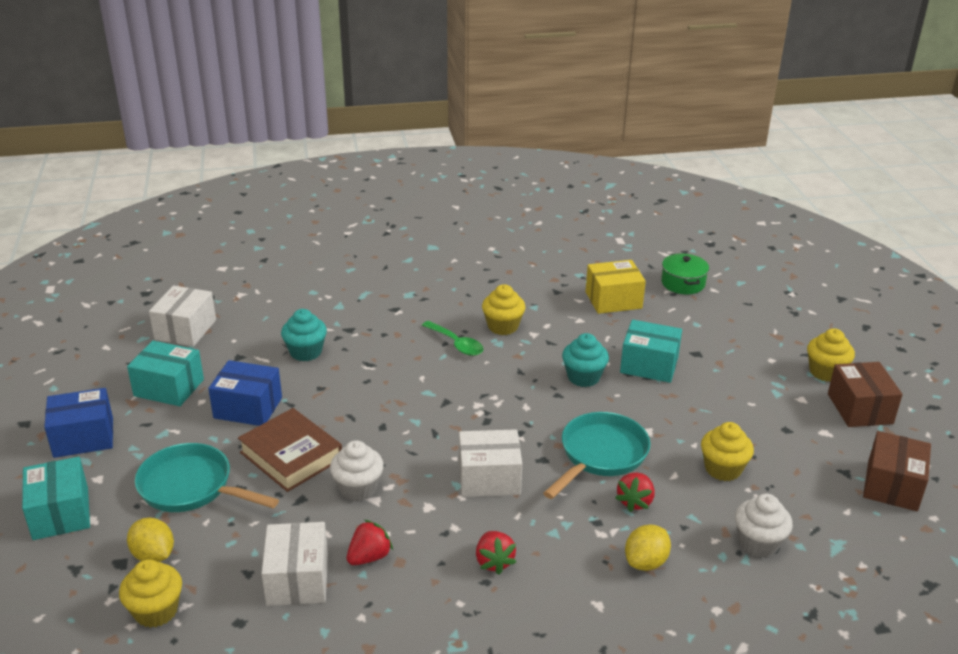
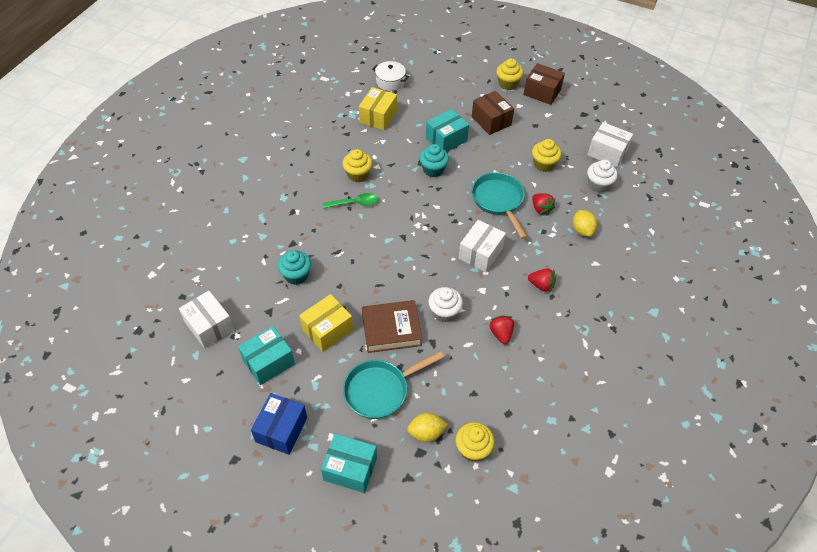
camera: 55 degrees left, 20 degrees up
blue box [208,360,282,426] -> yellow box [299,294,353,352]
white box [261,522,328,606] -> white box moved to [587,122,633,167]
green pot [661,253,709,294] -> white pot [372,61,409,91]
brown box [863,431,931,511] -> brown box moved to [472,91,514,135]

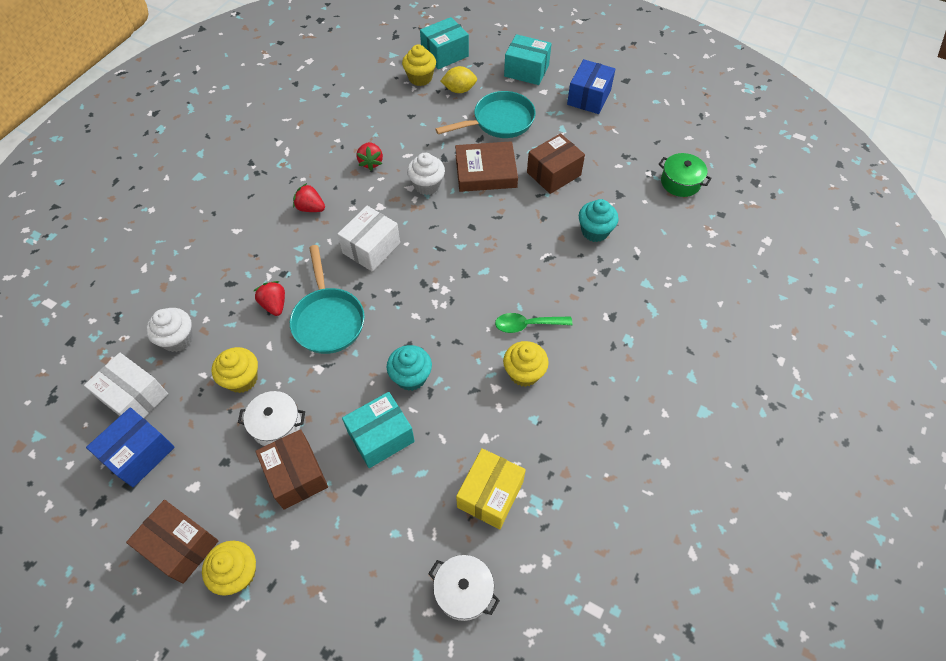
camera: 175 degrees left, 5 degrees up
white box [179,291,234,349] -> green pot [658,153,712,197]
turquoise box [238,326,295,385] -> turquoise box moved to [420,17,469,69]
yellow box [299,294,353,352] -> brown box [527,133,585,194]
yellow lemon [573,210,597,237] -> none
none -> blue box [86,407,175,487]
none -> white pot [238,391,305,446]

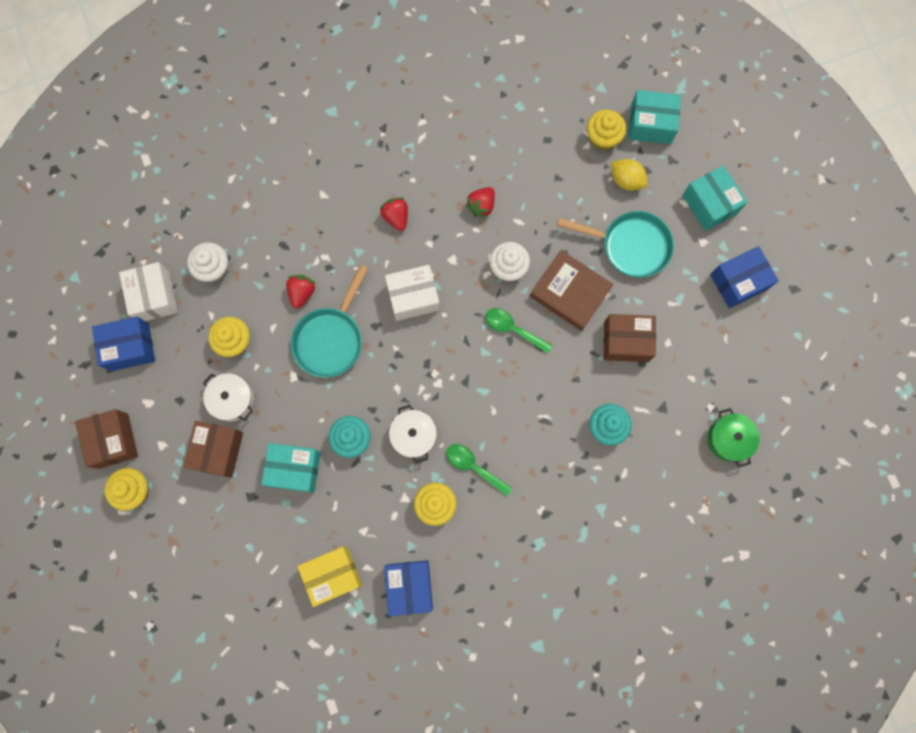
camera: 40 degrees right, 20 degrees up
white pot [428,555,500,621] -> white pot moved to [389,405,437,464]
none -> blue box [384,560,433,616]
none -> green spoon [485,308,553,354]

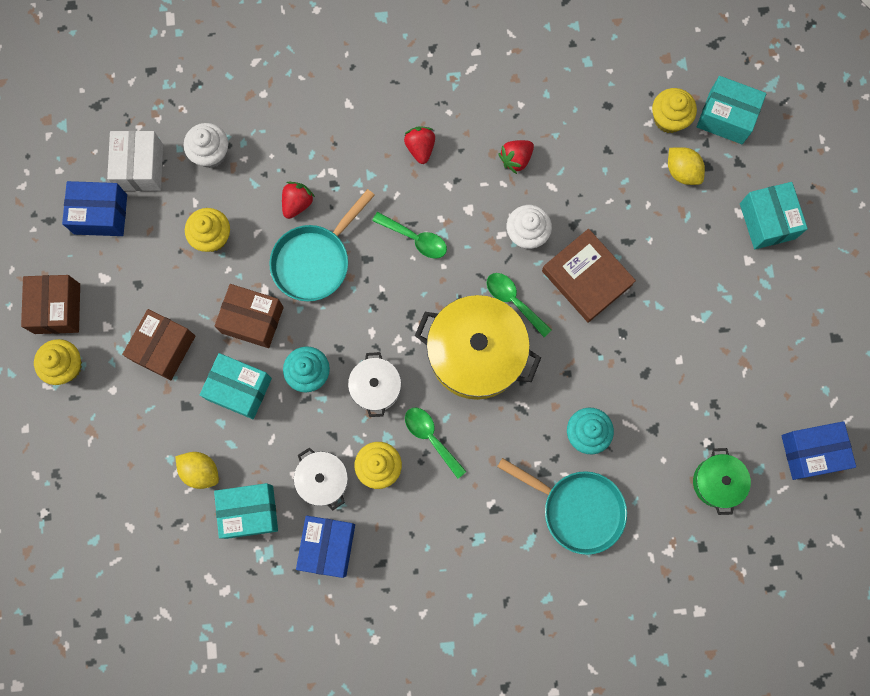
camera: 15 degrees right, 0 degrees up
white pot [203,373,254,421] -> white pot moved to [294,447,348,510]
yellow box [297,546,362,607] -> turquoise box [214,483,278,539]
white box [385,265,440,321] -> green spoon [372,212,447,259]
turquoise pan [557,211,674,278] -> turquoise pan moved to [497,458,627,555]
brown box [604,314,656,362] -> brown box moved to [215,284,284,348]
blue box [710,246,779,308] -> blue box moved to [781,421,856,480]
none -> yellow lemon [175,452,219,489]
none -> yellow pot [415,295,541,400]

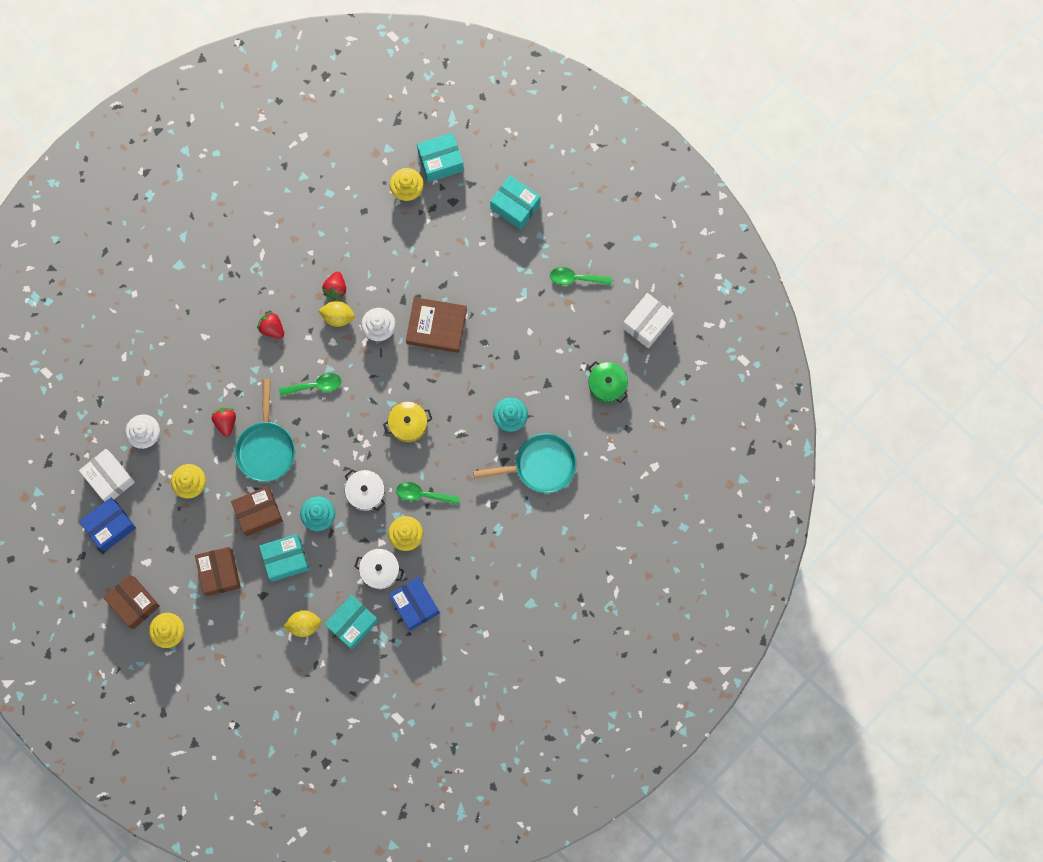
camera: 40 degrees left, 0 degrees up
yellow pot [415,295,541,400] -> yellow pot [383,402,432,442], size x0.52
green spoon [487,273,552,337] -> green spoon moved to [550,267,612,285]
yellow lemon [668,147,705,185] -> yellow lemon moved to [318,301,355,327]
blue box [781,421,856,480] -> white box [622,293,674,348]

